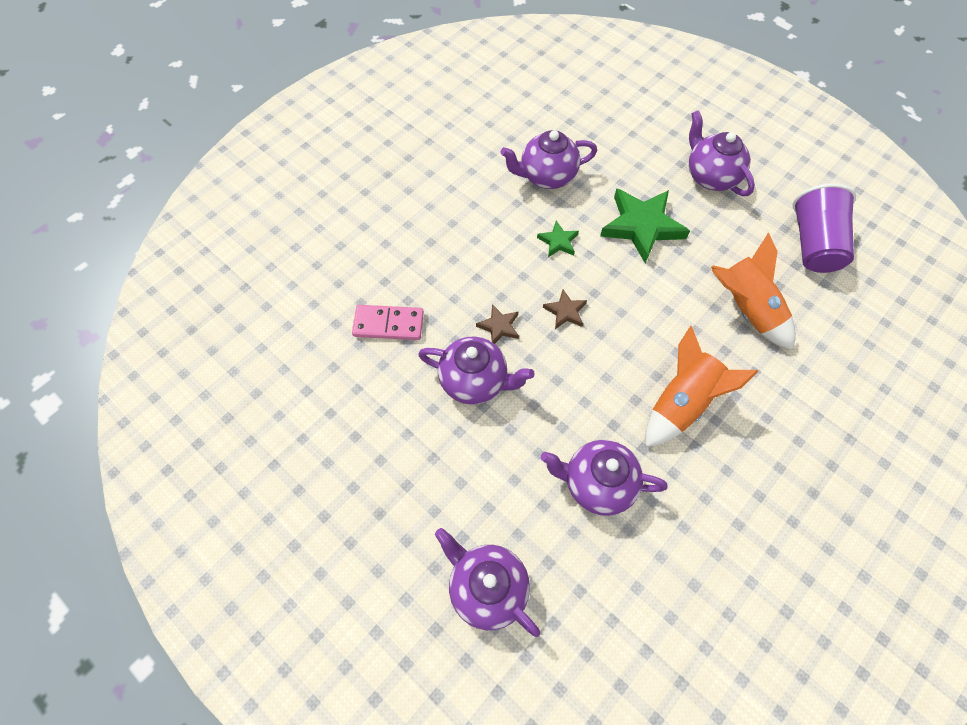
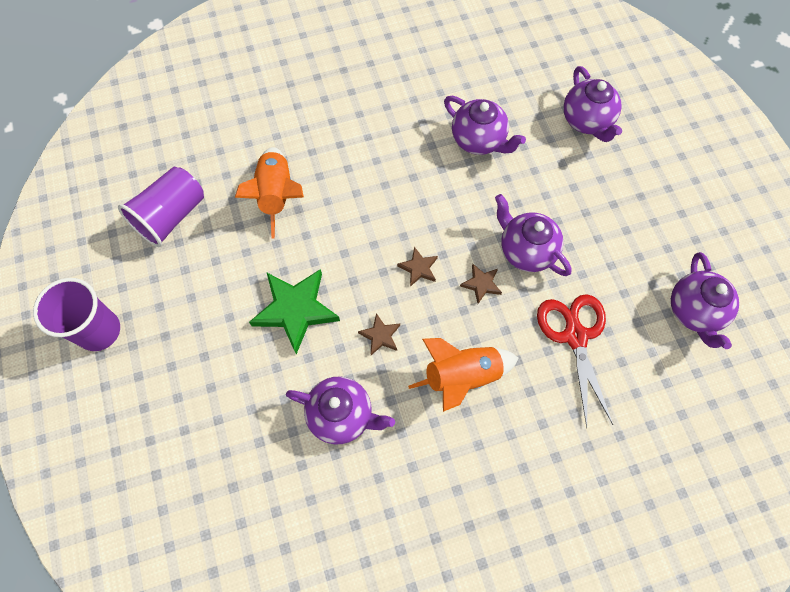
camera: 150 degrees left, 5 degrees up
pink domino [352,305,424,340] -> red scissors [537,294,613,428]
green star [537,221,579,257] -> brown star [358,313,400,355]
orange rocket [645,326,758,447] -> orange rocket moved to [408,338,518,412]
purple teapot [689,110,755,196] -> purple teapot moved to [671,252,739,349]
none -> purple cup [33,278,120,351]

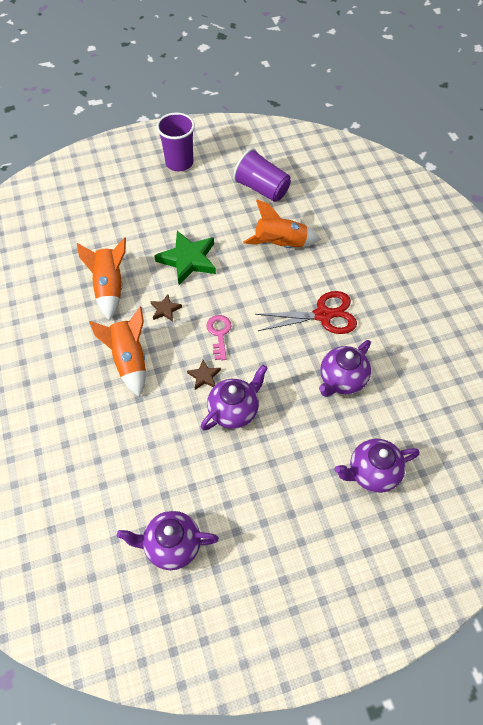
camera: 90 degrees right, 10 degrees down
purple teapot [286,377,395,444] -> orange rocket [77,237,126,320]
brown star [397,247,438,287] -> pink key [206,315,232,360]
red scissors [537,294,613,428] -> red scissors moved to [255,291,357,334]

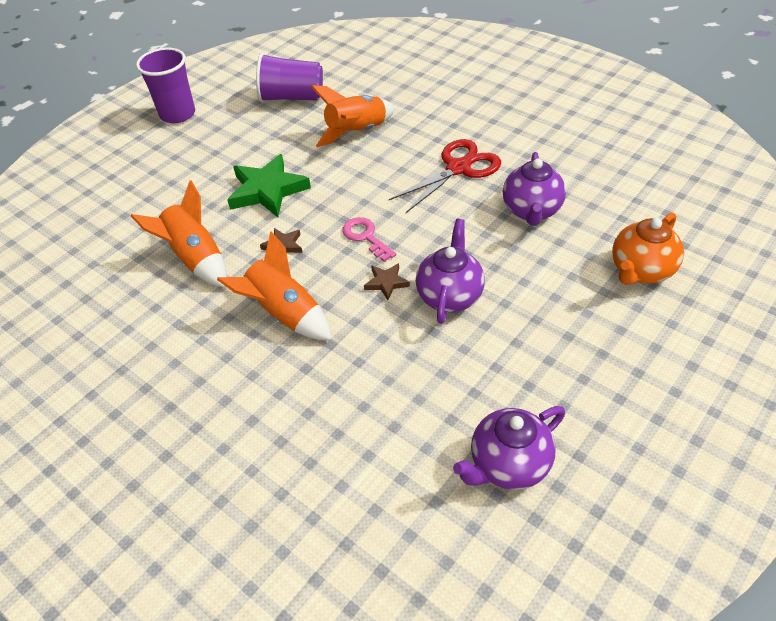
camera: 30 degrees left, 10 degrees down
purple teapot [335,439,420,493] -> orange teapot [612,213,684,285]

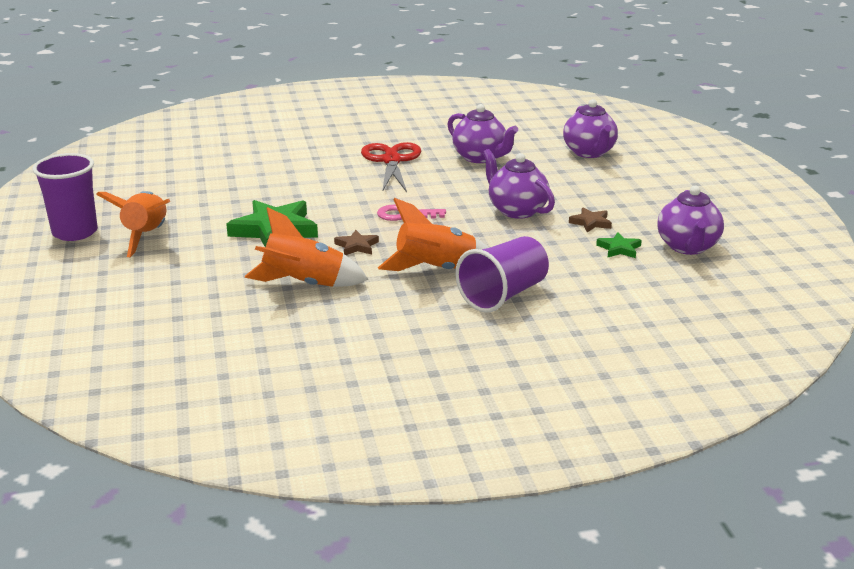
camera: 55 degrees left, 20 degrees down
purple cup [256,53,323,102] -> purple cup moved to [455,236,549,313]
orange rocket [311,85,395,147] -> orange rocket moved to [96,191,171,257]
brown star [364,263,410,300] -> brown star moved to [569,208,612,232]
orange teapot [612,213,684,285] -> purple teapot [563,99,618,158]
none -> green star [596,232,642,258]

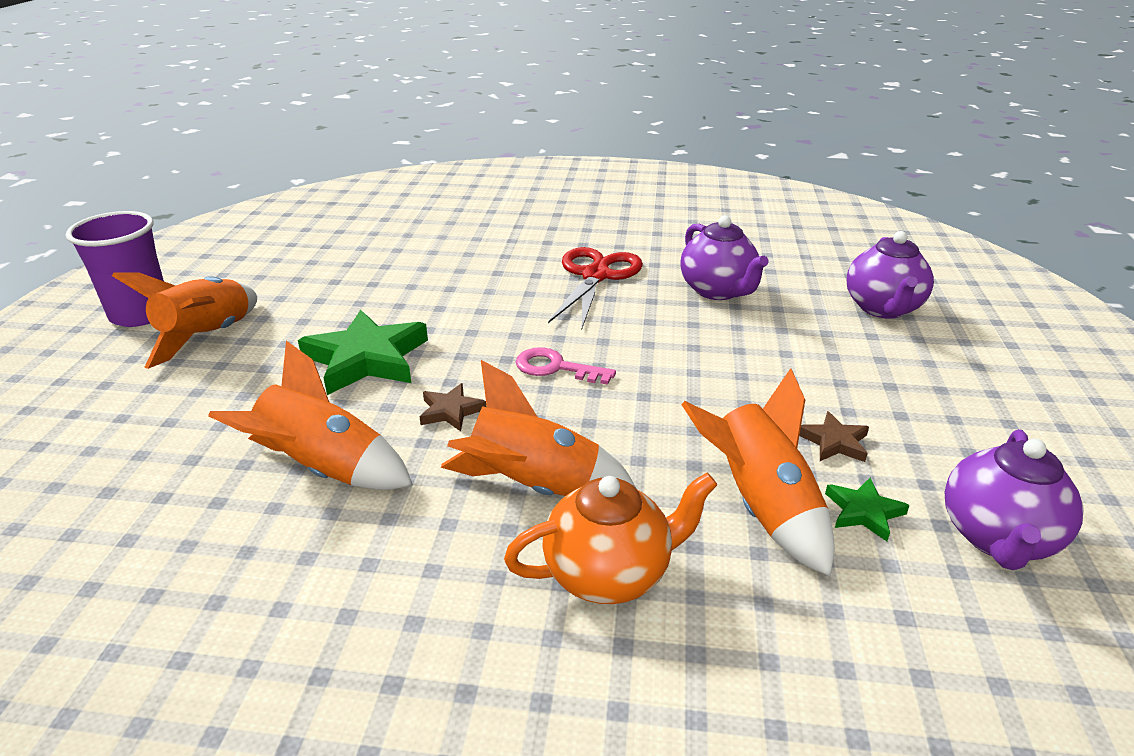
camera: 20 degrees right, 5 degrees up
purple cup [455,236,549,313] -> orange teapot [504,473,717,604]
purple teapot [483,149,555,219] -> none
none -> orange rocket [681,368,835,576]

